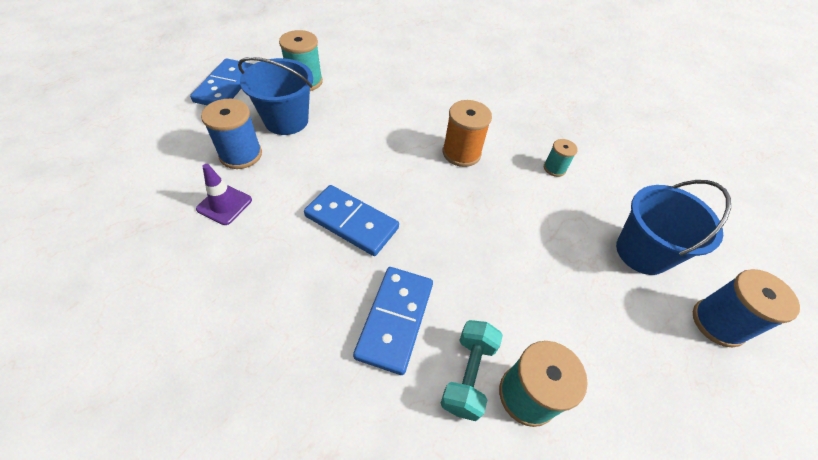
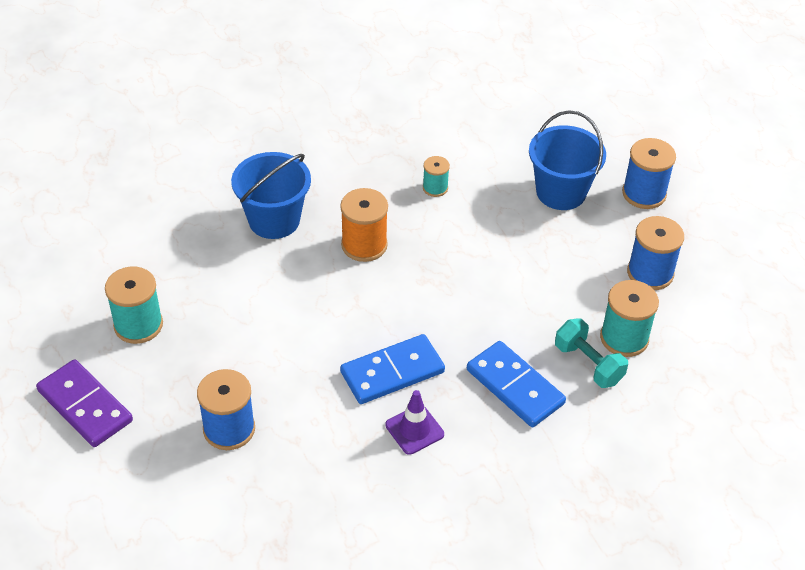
camera: 55 degrees left, 5 degrees down
blue domino [190,58,253,105] -> purple domino [36,359,133,447]
purple traffic cone [196,164,252,225] -> purple traffic cone moved to [385,390,444,455]
blue bucket [238,57,313,135] -> blue bucket moved to [231,152,311,239]
none -> blue spool [627,216,684,290]

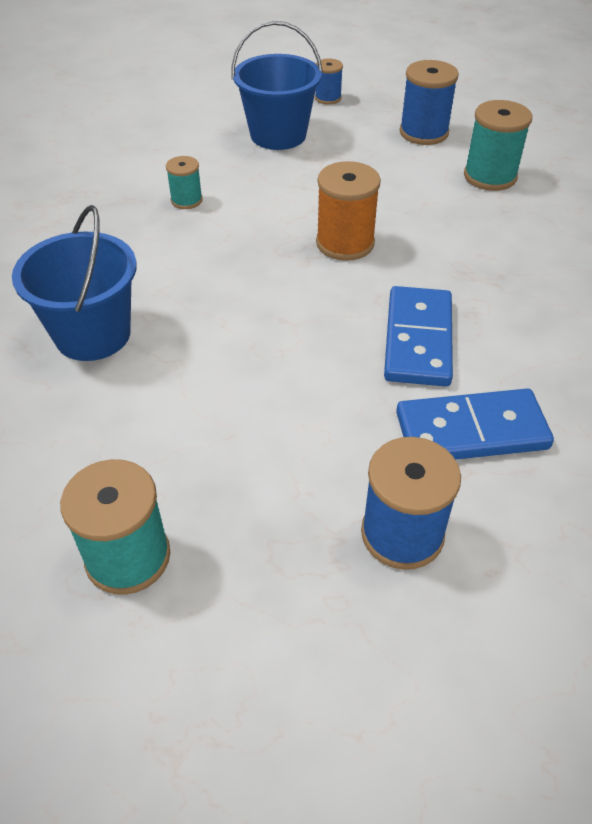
camera: 55 degrees left, 0 degrees up
purple domino [36,359,133,447] -> none
orange spool [340,188,388,262] -> orange spool moved to [316,161,381,261]
purple traffic cone [385,390,444,455] -> none
blue domino [467,341,566,427] -> blue domino moved to [396,389,554,460]
turquoise dumbbell [555,318,628,388] -> none
blue spool [622,138,676,209] -> blue spool [315,58,343,105], size x0.58

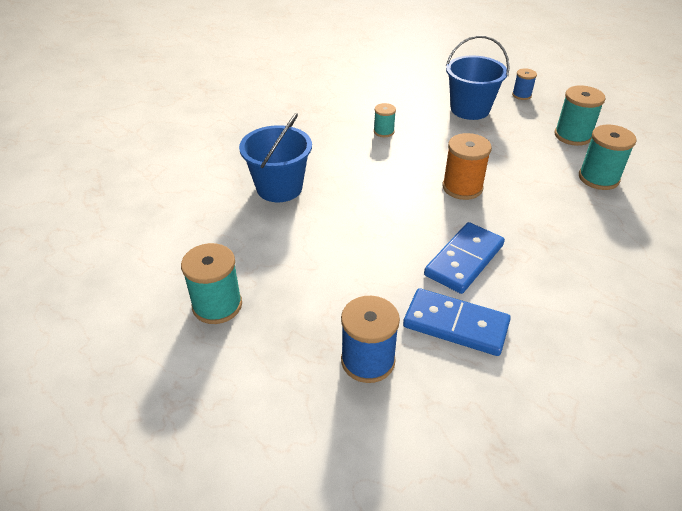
camera: 30 degrees right, 5 degrees down
blue spool [400,60,459,145] -> turquoise spool [554,85,606,146]

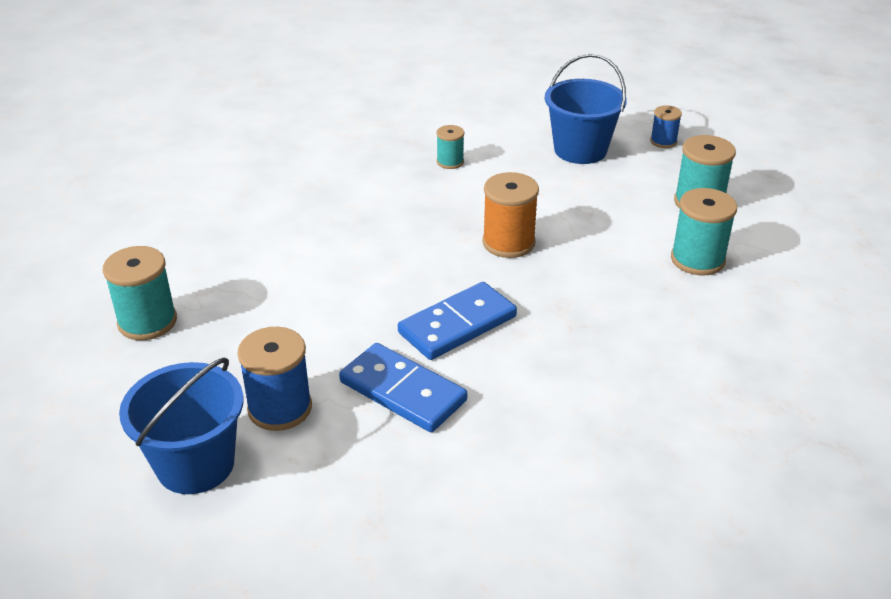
camera: 15 degrees right, 5 degrees down
blue bucket [239,113,312,202] -> blue bucket moved to [119,358,244,494]

